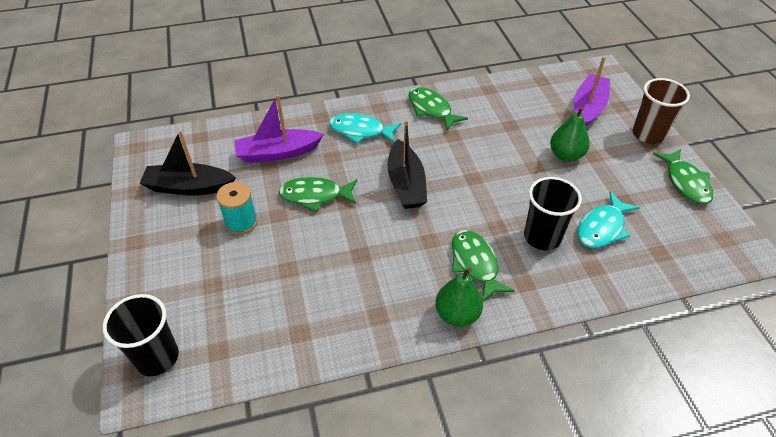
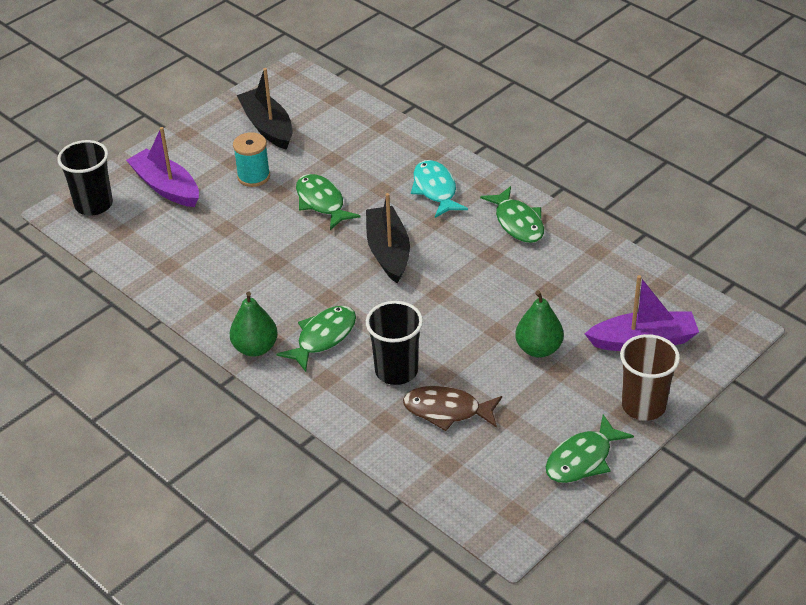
camera: 60 degrees right, 5 degrees down
purple boat [234,94,324,163] -> purple boat moved to [126,127,199,207]
black boat [387,120,427,209] -> black boat turned 120 degrees clockwise [366,193,410,283]
green fish [408,87,468,131] -> green fish turned 135 degrees clockwise [480,186,544,243]
turquoise fish [578,191,640,248] -> brown fish [403,386,502,431]

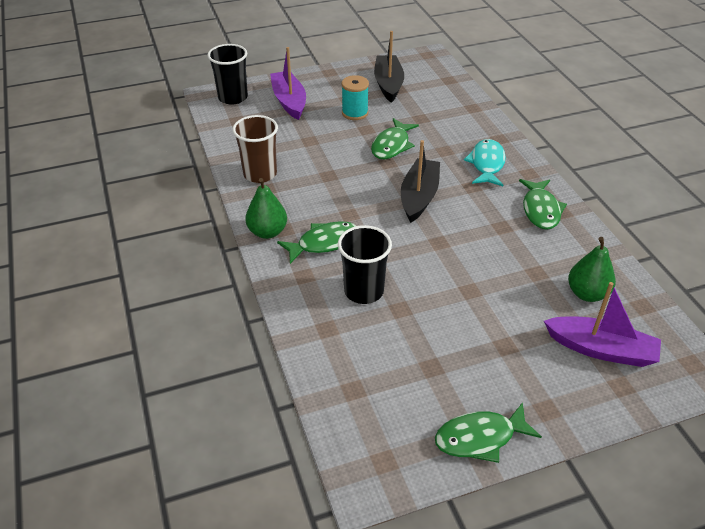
camera: 25 degrees right, 0 degrees up
green fish [296,174,360,230] -> green fish turned 150 degrees counterclockwise [371,118,419,160]
brown fish [403,386,502,431] -> none
green pear [515,291,564,358] -> green pear moved to [568,237,616,302]
brown cup [620,334,680,421] -> brown cup moved to [232,115,278,183]

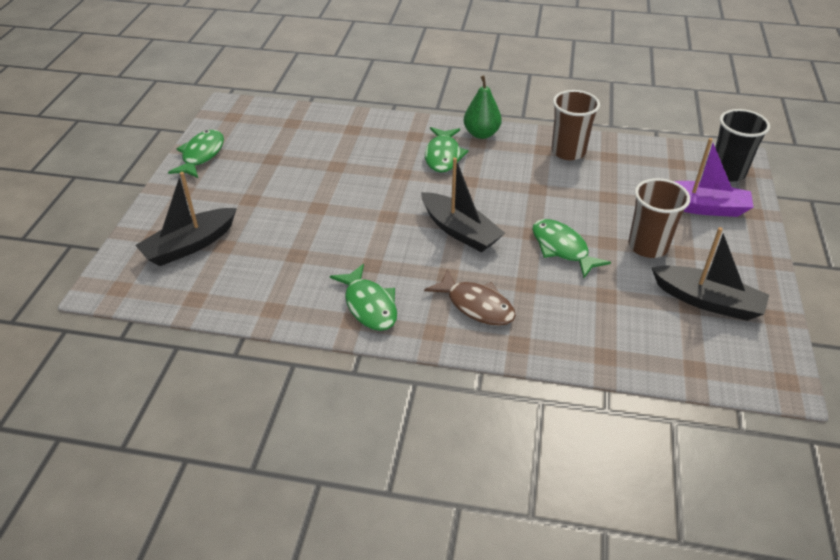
camera: 120 degrees right, 0 degrees up
black cup [338,225,392,304] -> none
turquoise spool [341,75,369,120] -> brown cup [628,178,690,258]
turquoise fish [464,139,506,186] -> brown fish [424,269,516,326]
green fish [519,179,567,230] -> green fish turned 150 degrees counterclockwise [330,264,397,331]
purple boat [544,282,661,367] -> black boat [135,172,237,266]
green pear [568,237,616,302] -> none

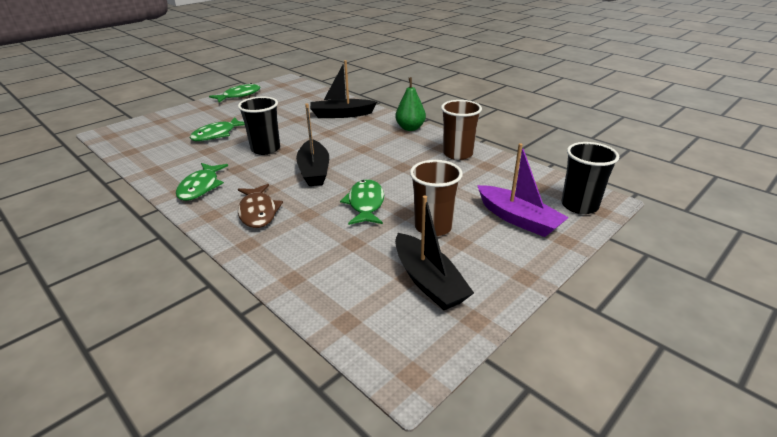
camera: 35 degrees right, 10 degrees down
black boat [135,172,237,266] -> black boat moved to [310,60,377,118]
green fish [425,127,469,172] -> green fish moved to [190,117,245,141]
none -> black cup [238,97,280,155]

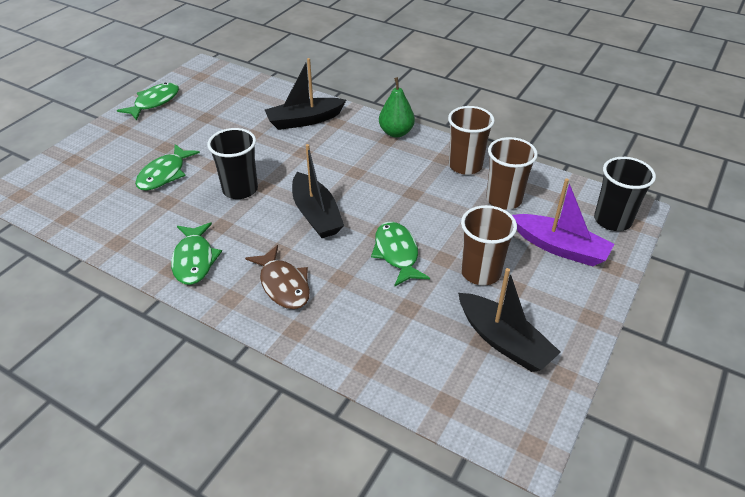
camera: 15 degrees left, 10 degrees up
none -> brown cup [486,137,538,210]

